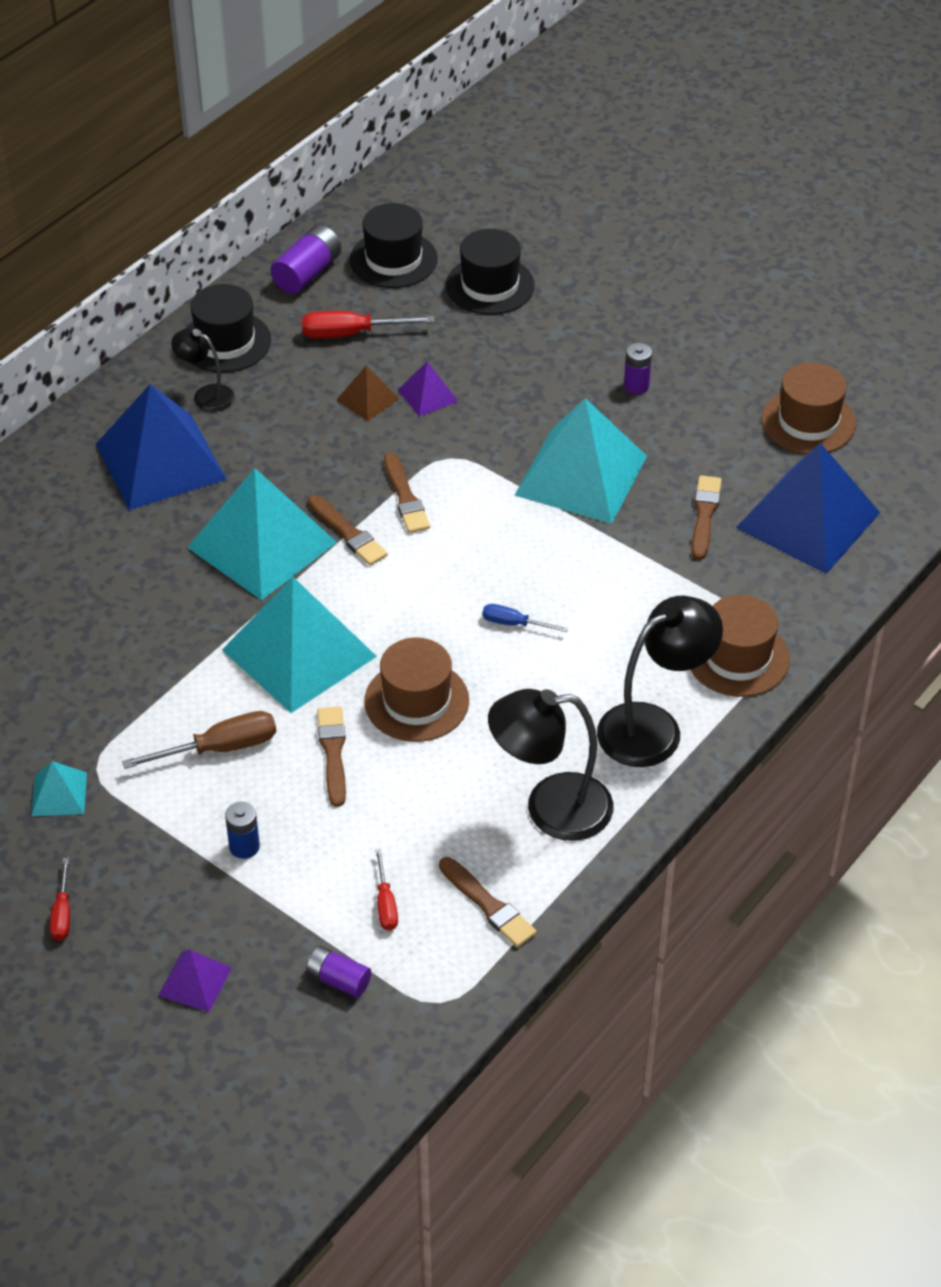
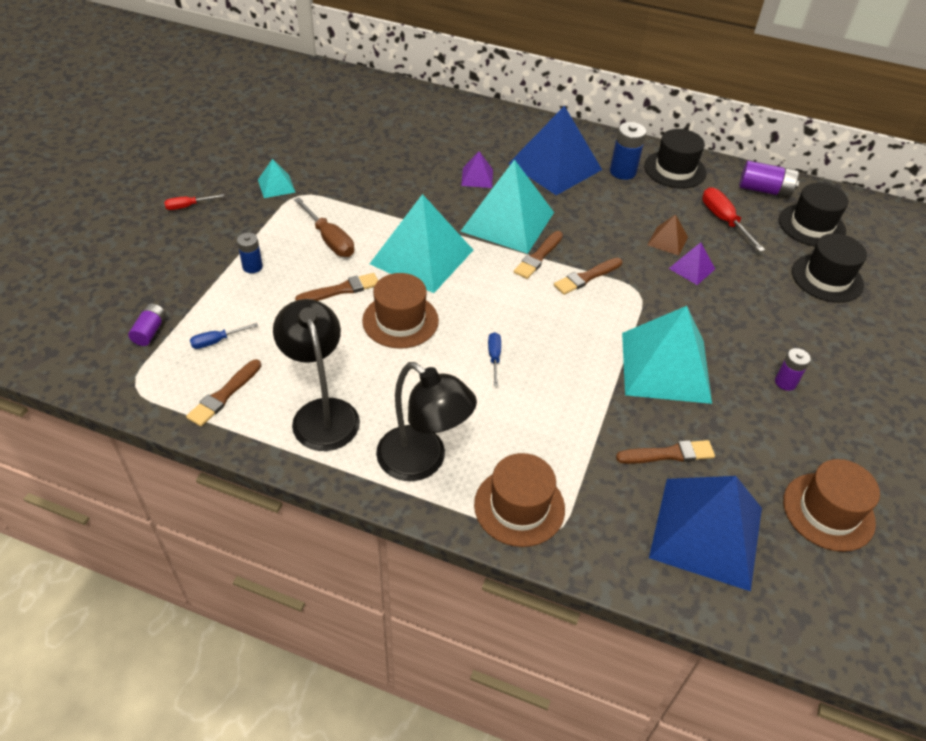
camera: 70 degrees right, 0 degrees up
purple pyramid [158,950,232,1012] -> purple pyramid moved to [461,151,493,188]
black lamp [171,328,234,412] -> blue battery [610,122,646,180]
red screwdriver [375,849,398,931] -> blue screwdriver [190,323,258,349]

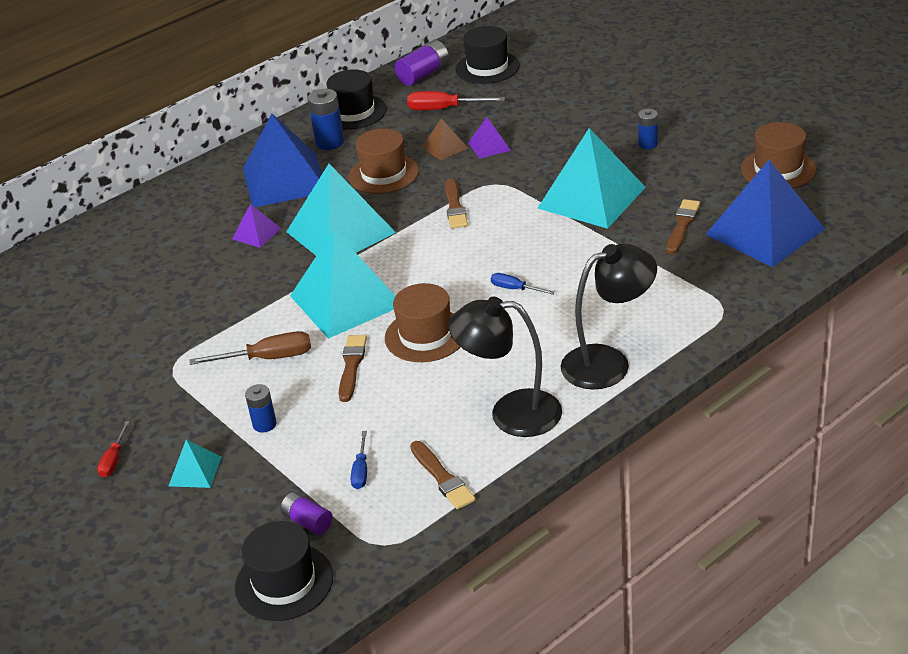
camera: 55 degrees left, 10 degrees down
turquoise pyramid [258,159,296,198] -> turquoise pyramid moved to [169,439,222,488]
brown hat [474,453,565,547] -> brown hat moved to [349,128,419,194]
brown brush [514,231,563,279] -> none
purple battery [775,348,811,391] -> blue battery [638,109,658,149]
black hat [792,233,867,303] -> black hat moved to [235,521,333,621]

